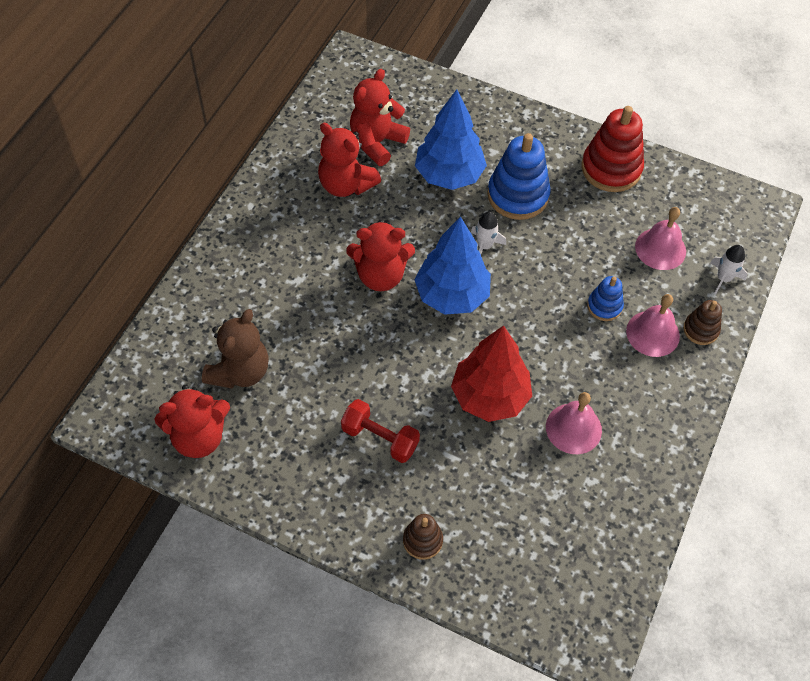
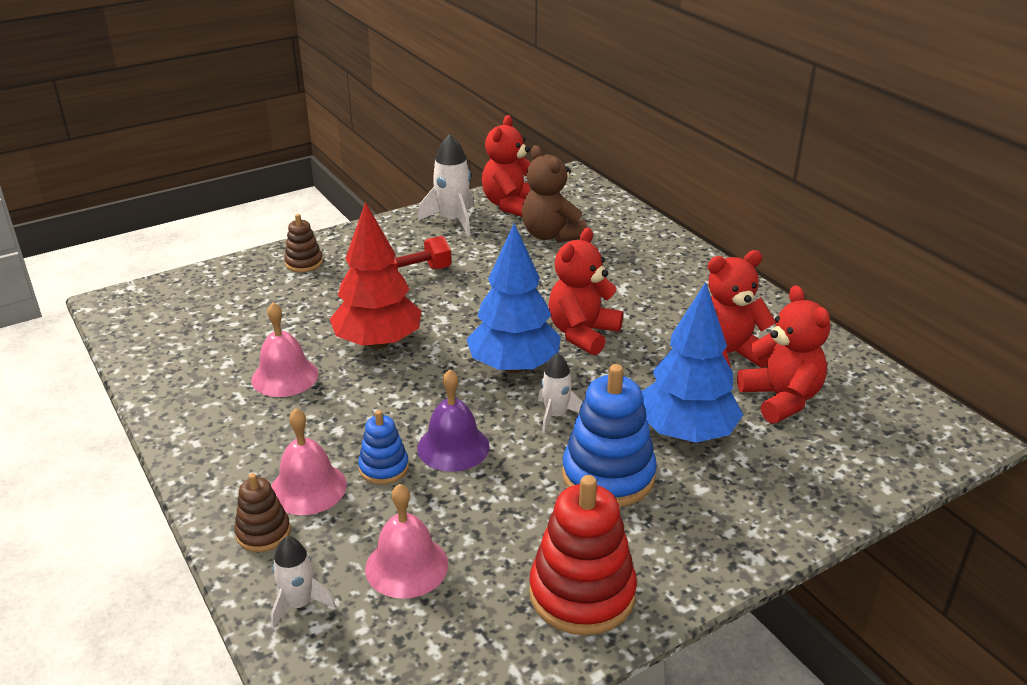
camera: 125 degrees right, 25 degrees down
none -> purple bell [417,369,490,472]
none -> white rocket [418,134,474,236]

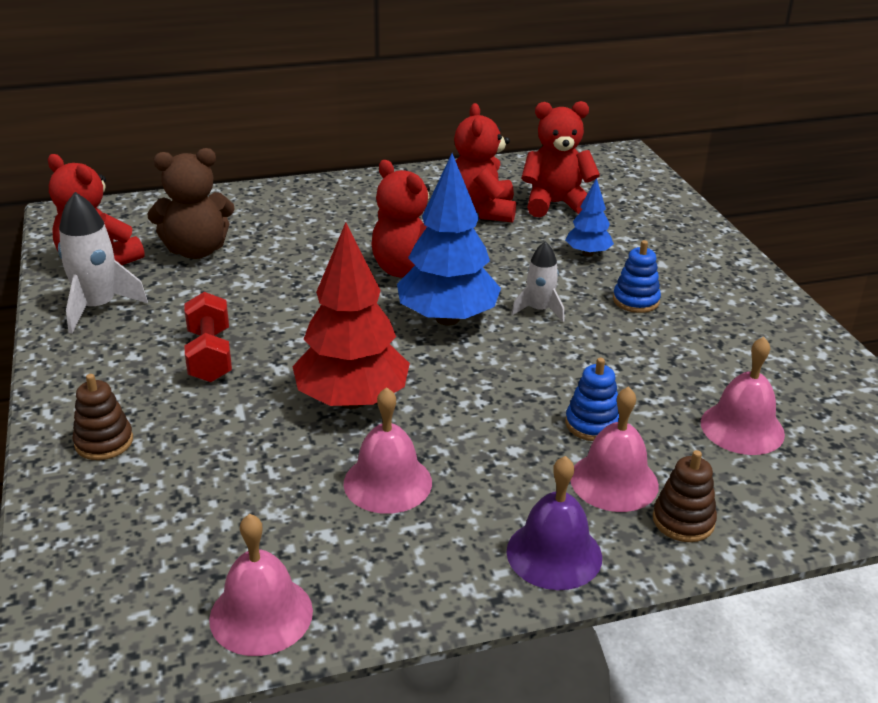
camera: 75 degrees left, 0 degrees up
white rocket [271,536,336,629] -> none
purple bell [417,369,490,472] -> purple bell moved to [506,456,602,590]
red stacking toy [529,475,637,635] -> none
blue stacking toy [562,364,657,507] -> blue stacking toy [613,240,661,313], size x0.54
blue tree [642,282,743,443] -> blue tree [565,178,614,256], size x0.51
none -> pink bell [209,514,313,656]

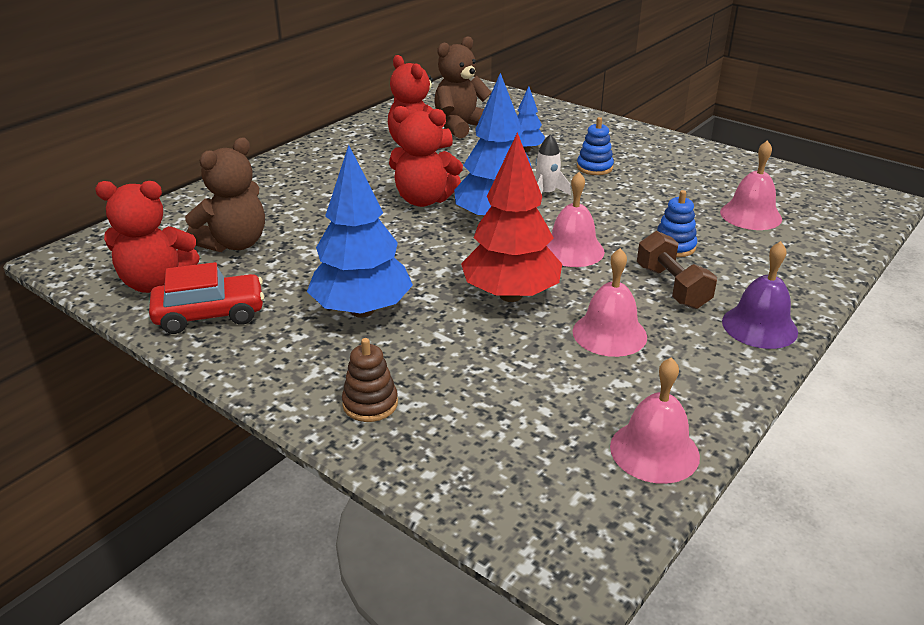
camera: 35 degrees left, 0 degrees up
white rocket [58,192,148,333] -> red car [149,262,264,334]
red dumbbell [185,292,232,382] -> blue tree [307,145,413,318]
red teddy bear [521,101,600,218] -> brown teddy bear [434,36,492,139]
pink bell [571,387,659,512] -> pink bell moved to [547,172,605,267]
brown stacking toy [653,450,717,542] -> none
none -> brown dumbbell [637,231,717,309]

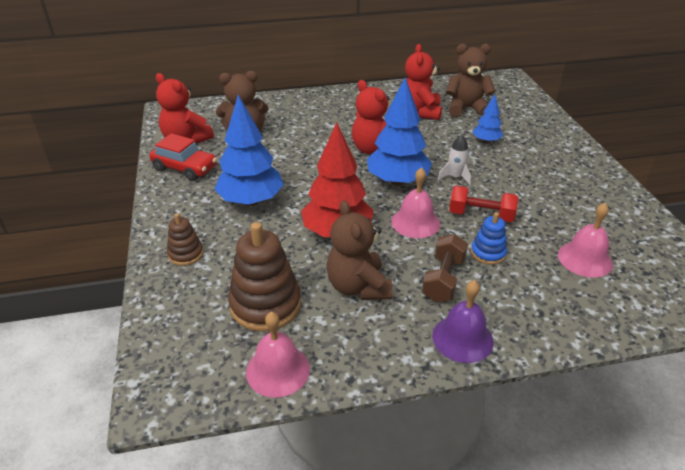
camera: 40 degrees right, 5 degrees up
pink bell [573,248,647,357] -> brown teddy bear [326,200,393,300]
blue stacking toy [577,117,614,175] -> none
none -> brown stacking toy [228,222,301,331]
none -> red dumbbell [449,185,518,222]

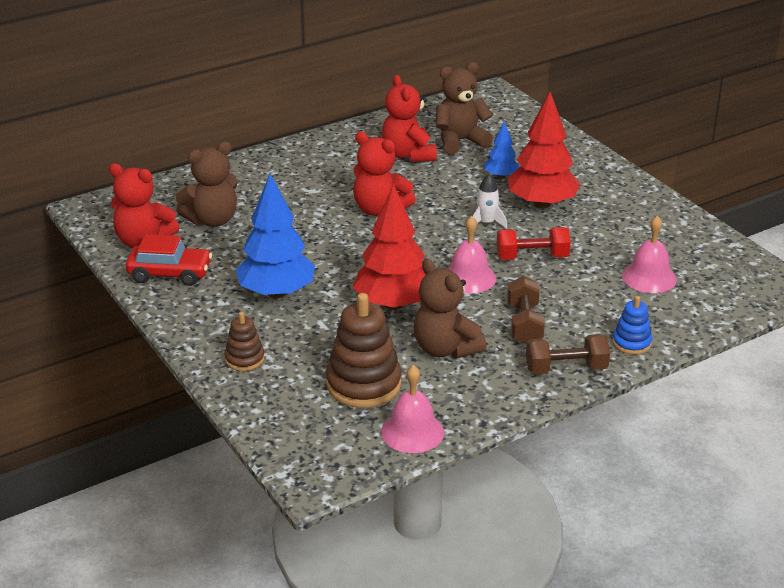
camera: 20 degrees left, 5 degrees down
blue tree [367,77,432,186] -> none
purple bell [432,280,494,363] -> brown dumbbell [526,334,610,374]
blue stacking toy [471,212,507,265] -> blue stacking toy moved to [612,296,652,355]
none -> red tree [508,92,580,209]

